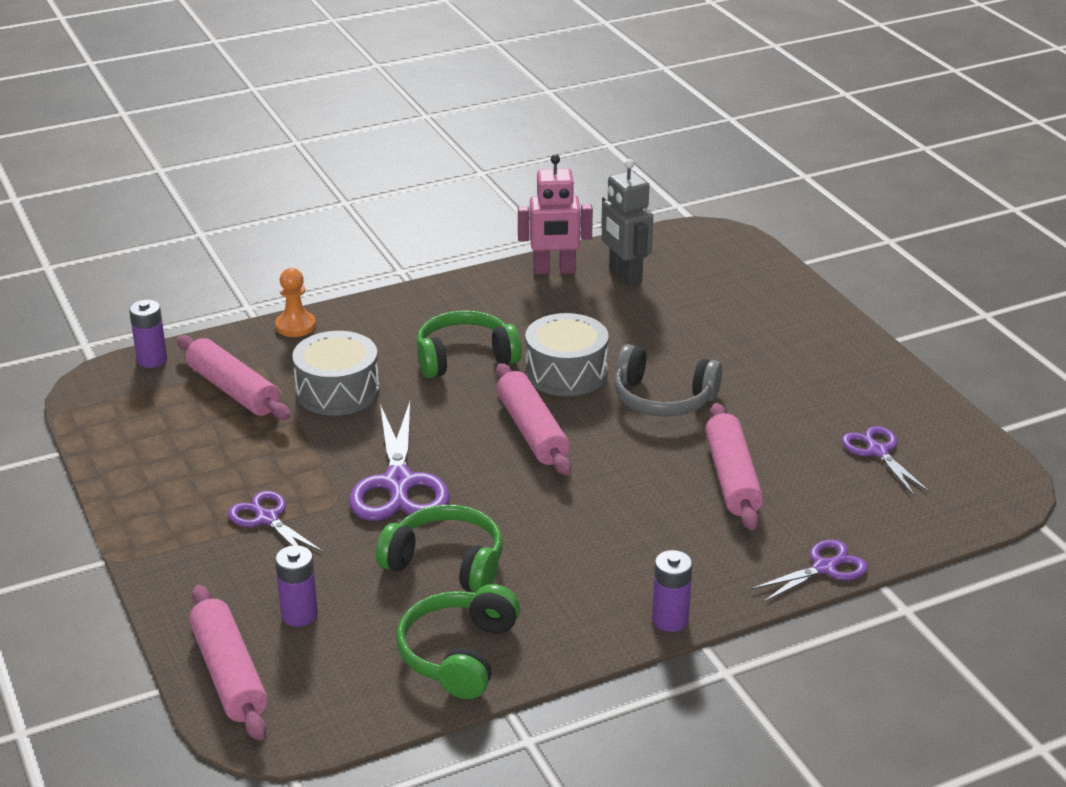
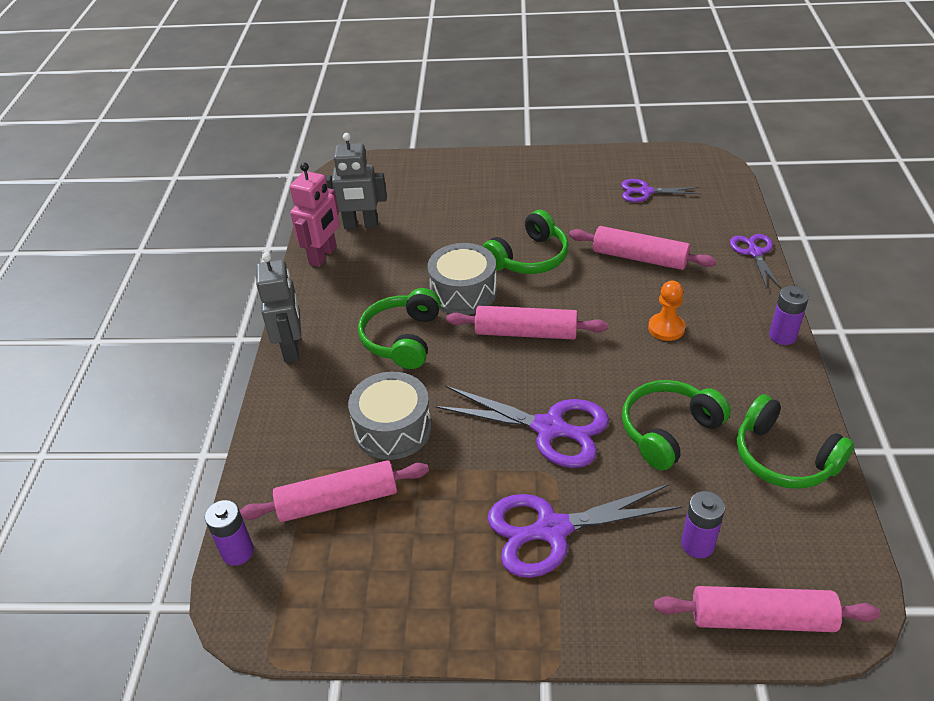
camera: 60 degrees left, 10 degrees up
purple scissors [228,491,324,553] -> purple scissors [487,484,682,578], size x1.70
orange pawn [275,268,316,337] -> orange pawn moved to [648,281,685,341]
grey headphones [614,344,722,417] -> green headphones [483,210,569,274]
none -> grey robot [256,252,301,363]

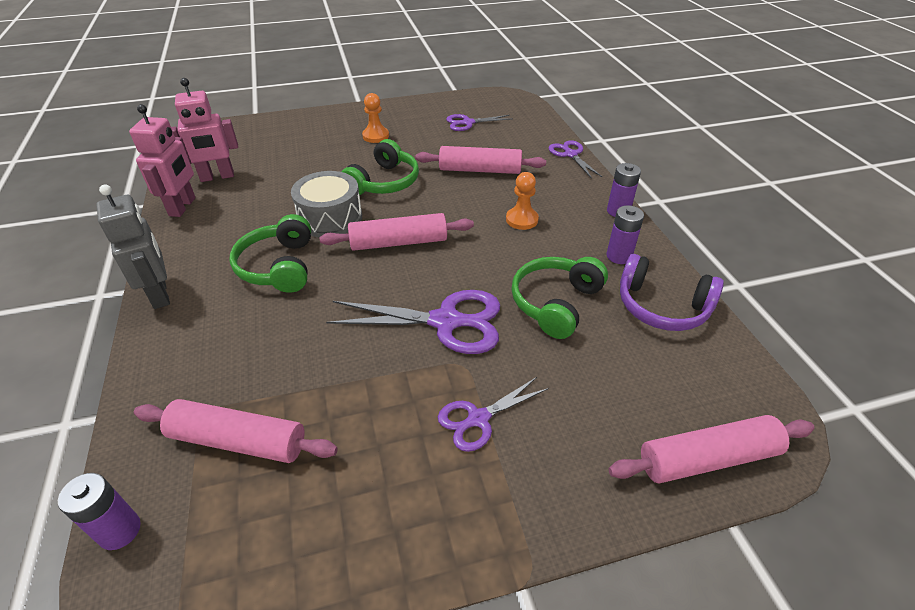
camera: 20 degrees left, 0 degrees up
pink rolling pin [240,460,429,522] -> pink rolling pin turned 45 degrees clockwise [134,399,338,463]
grey robot [325,133,387,229] -> pink robot [171,78,238,182]
grey drum [348,372,432,460] -> none
purple scissors [487,484,682,578] -> purple scissors [438,377,549,452], size x0.59
purple battery [681,491,725,558] -> purple battery moved to [606,205,644,264]
green headphones [737,394,854,489] -> purple headphones [620,254,724,331]
none -> orange pawn [362,93,389,143]

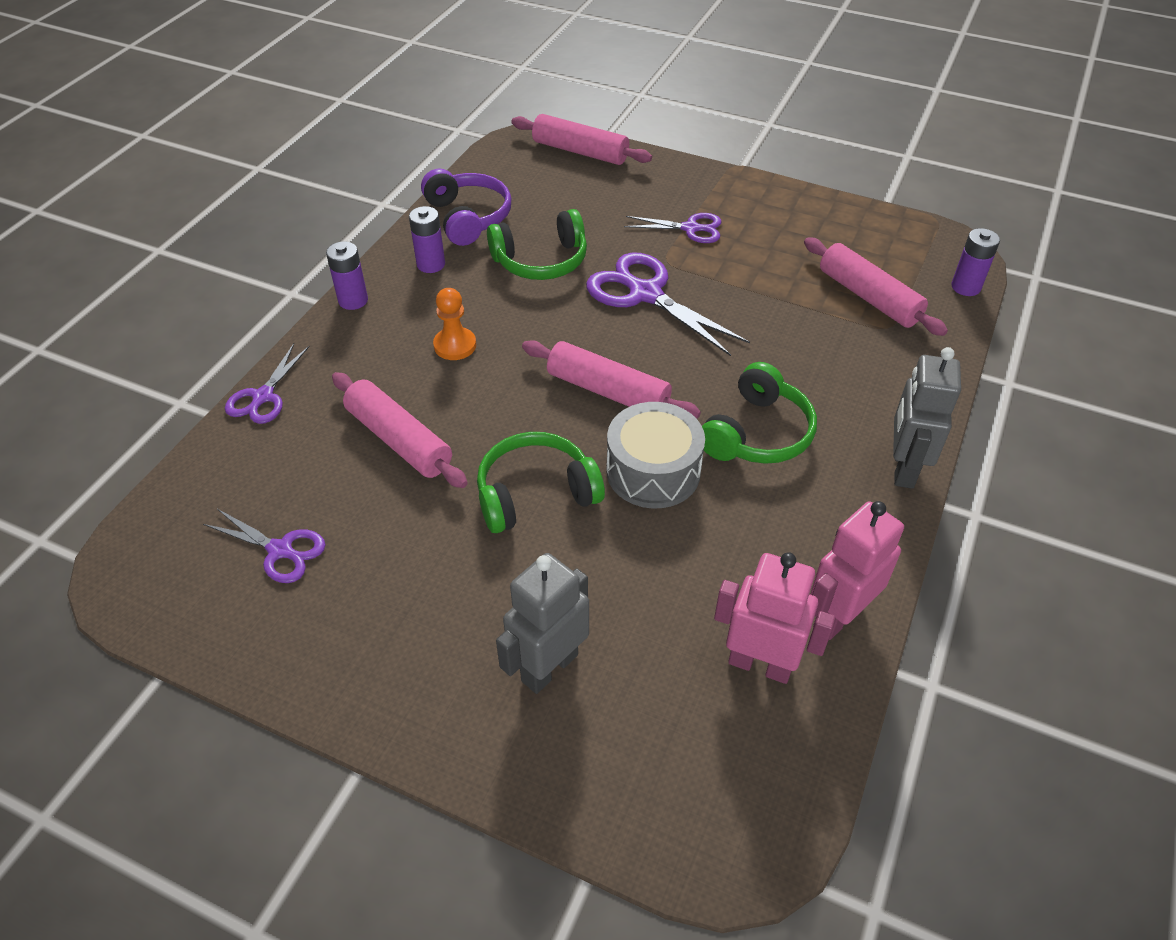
camera: 140 degrees left, 5 degrees up
orange pawn [362,93,389,143] -> none
none -> grey robot [496,553,589,694]

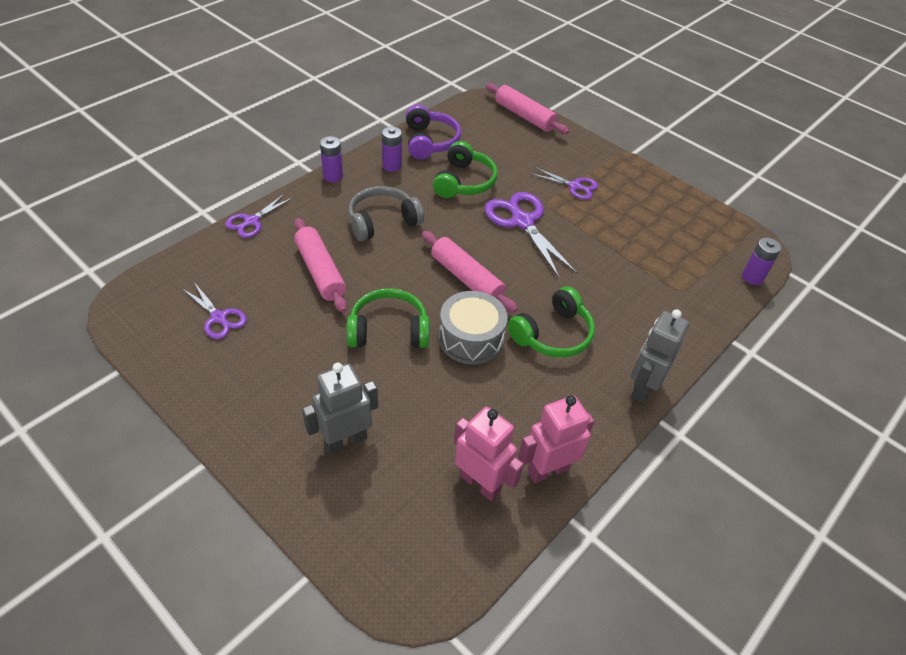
camera: 15 degrees right, 0 degrees up
orange pawn [433,288,476,360] -> grey headphones [348,186,424,241]
green headphones [487,209,587,280] -> green headphones turned 75 degrees counterclockwise [433,141,498,198]
pink rolling pin [804,237,948,336] -> none

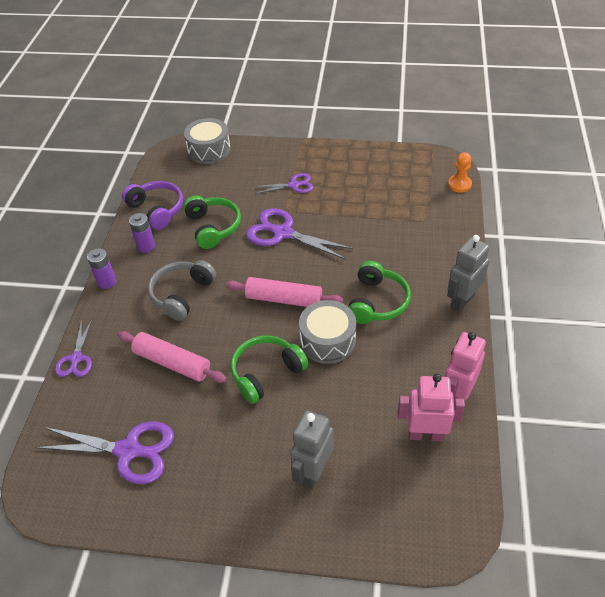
camera: 30 degrees left, 0 degrees up
purple scissors [183,282,247,339] -> purple scissors [35,421,174,484], size x1.70
pink rolling pin [486,83,569,134] -> grey drum [184,118,231,164]
grey robot [631,309,689,403] -> grey robot turned 45 degrees clockwise [447,235,489,312]
purple battery [742,238,781,285] -> orange pawn [448,152,472,193]

